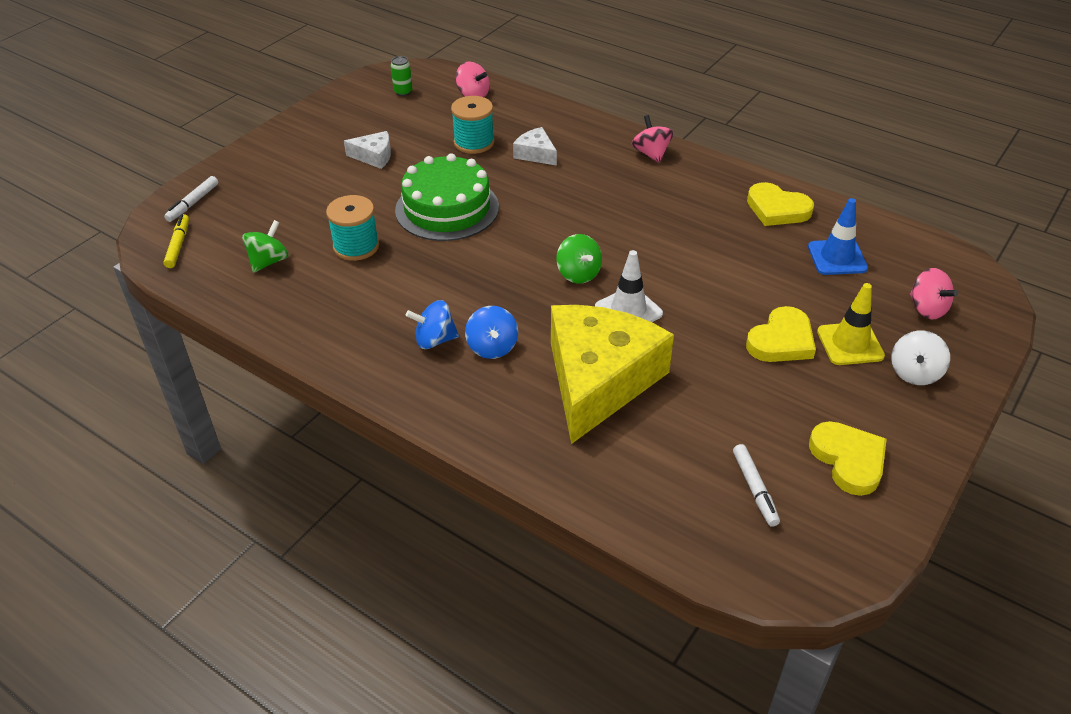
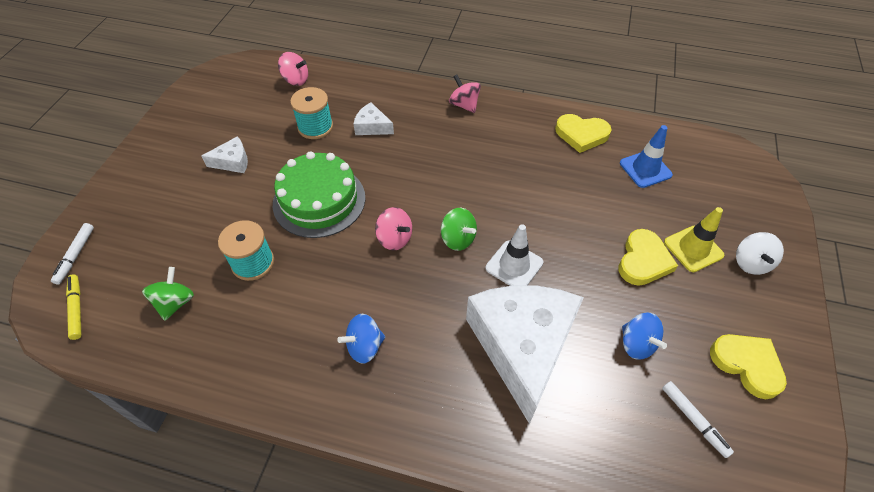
camera: 20 degrees left, 10 degrees up
green can [391,56,412,96] -> none
blue spinning top [465,306,518,359] -> blue spinning top moved to [622,313,667,359]
yellow cheese [551,305,674,444] -> white cheese [466,285,584,424]
pink spinning top [910,268,958,319] -> pink spinning top moved to [375,207,412,250]

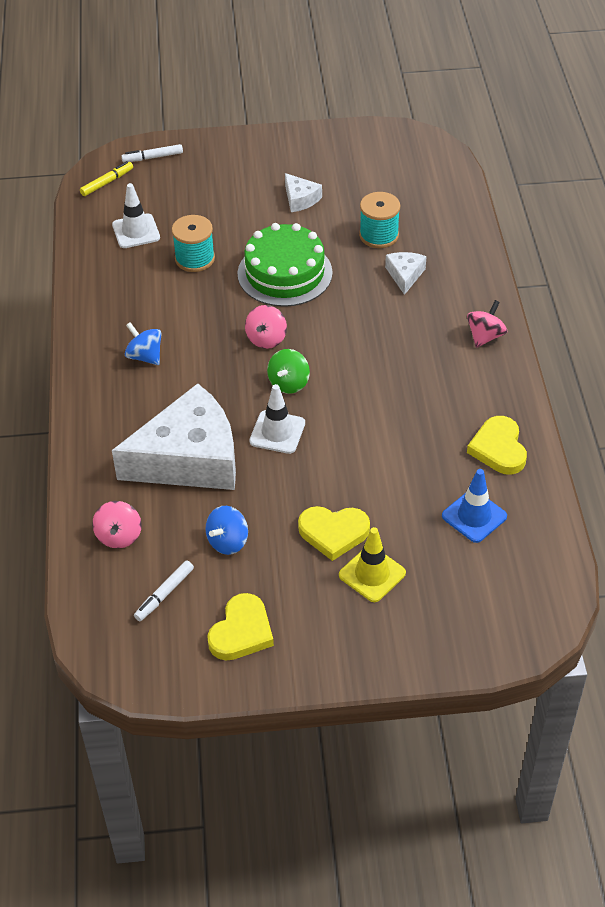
camera: 70 degrees right, 5 degrees down
green spinning top [142,267,194,321] -> white traffic cone [112,183,160,248]
pink spinning top [278,52,308,86] -> pink spinning top moved to [92,501,142,549]
white spinning top [736,232,784,275] -> none

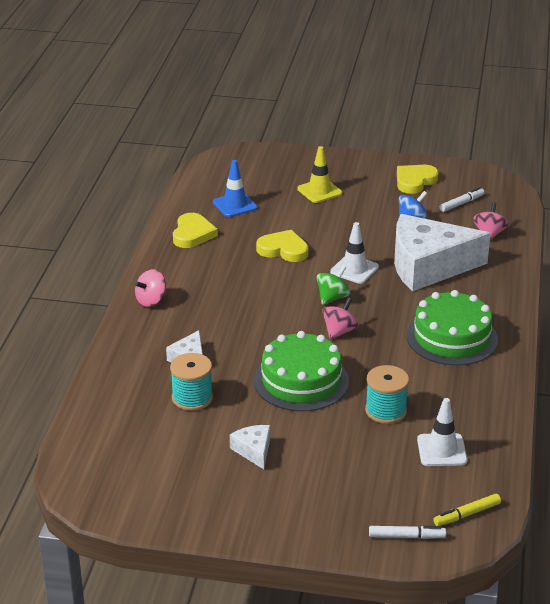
camera: 165 degrees left, 15 degrees down
blue spinning top [125,322,162,365] -> green cake [406,290,498,366]
yellow heart [298,506,370,561] -> yellow heart moved to [256,230,309,262]

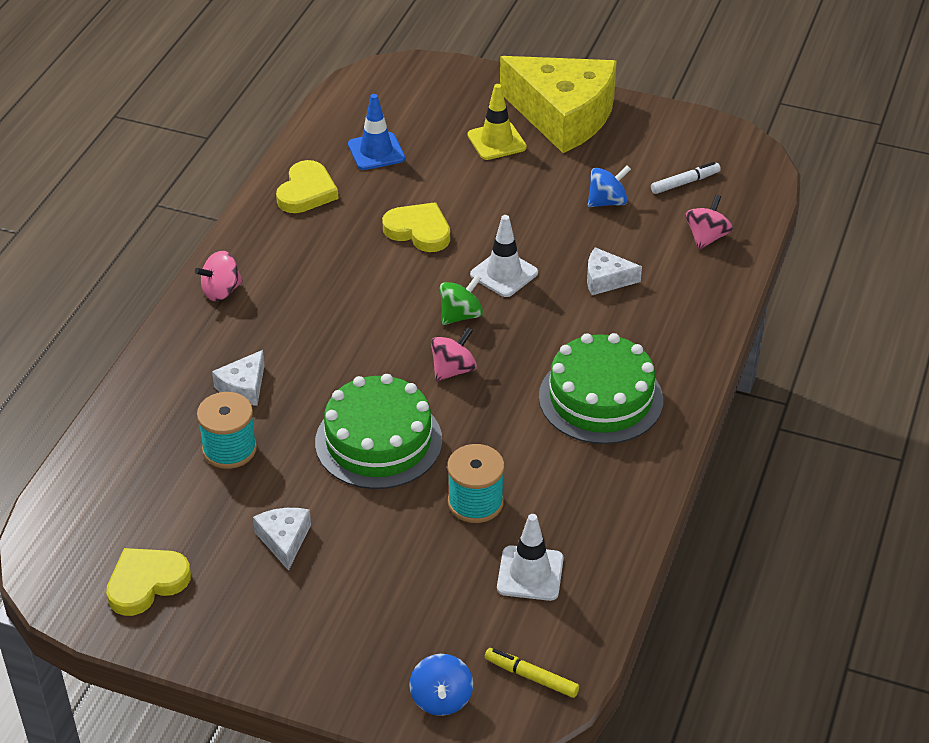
camera: 10 degrees right, 10 degrees up
white marker [369,526,446,539] -> blue spinning top [409,654,473,716]
white cheese [394,214,491,291] -> white cheese [587,247,642,295], size x0.42
yellow heart [397,165,439,194] -> yellow heart moved to [106,548,191,616]
yellow marker [433,494,501,526] -> yellow marker turned 45 degrees clockwise [485,648,579,698]
none -> yellow cheese [500,56,617,153]

